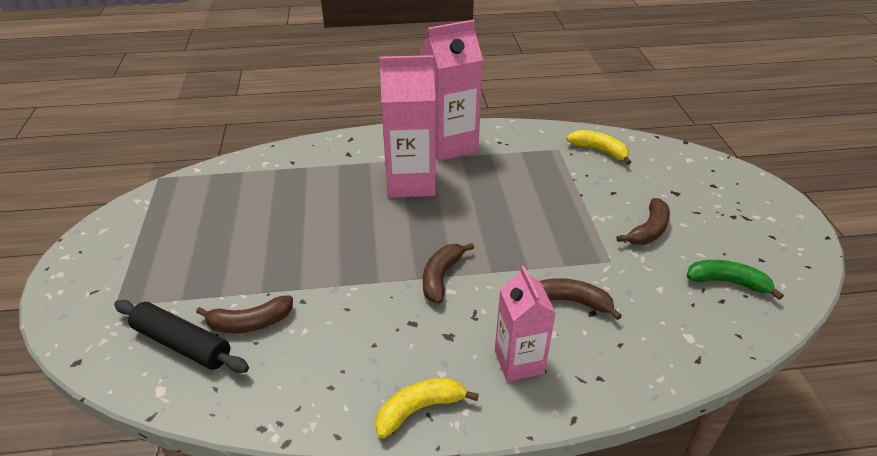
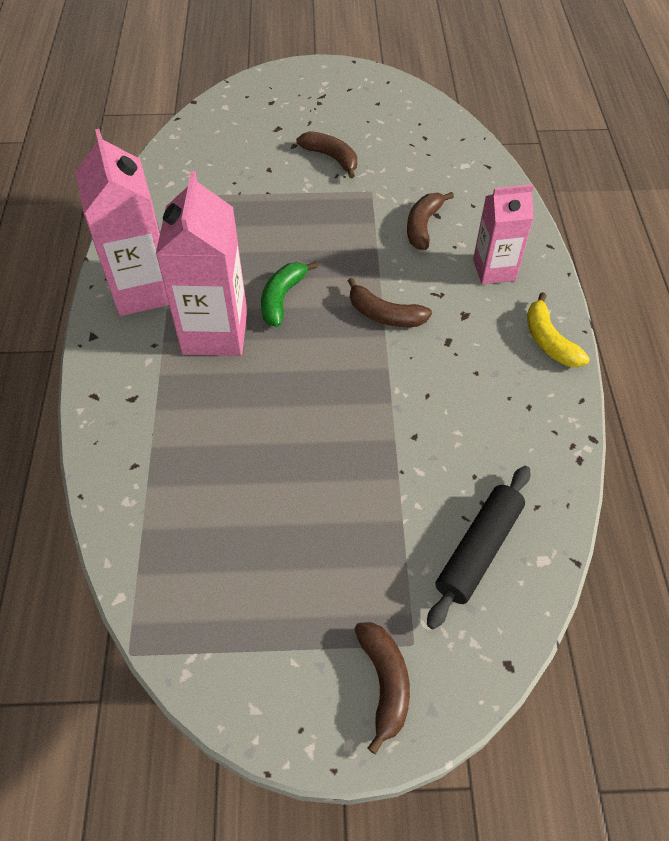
camera: 85 degrees left, 15 degrees up
brown banana [196,295,293,333] -> brown banana moved to [354,622,410,754]
yellow banana [566,130,631,165] -> none
green banana [687,260,784,300] -> green banana moved to [261,261,318,327]

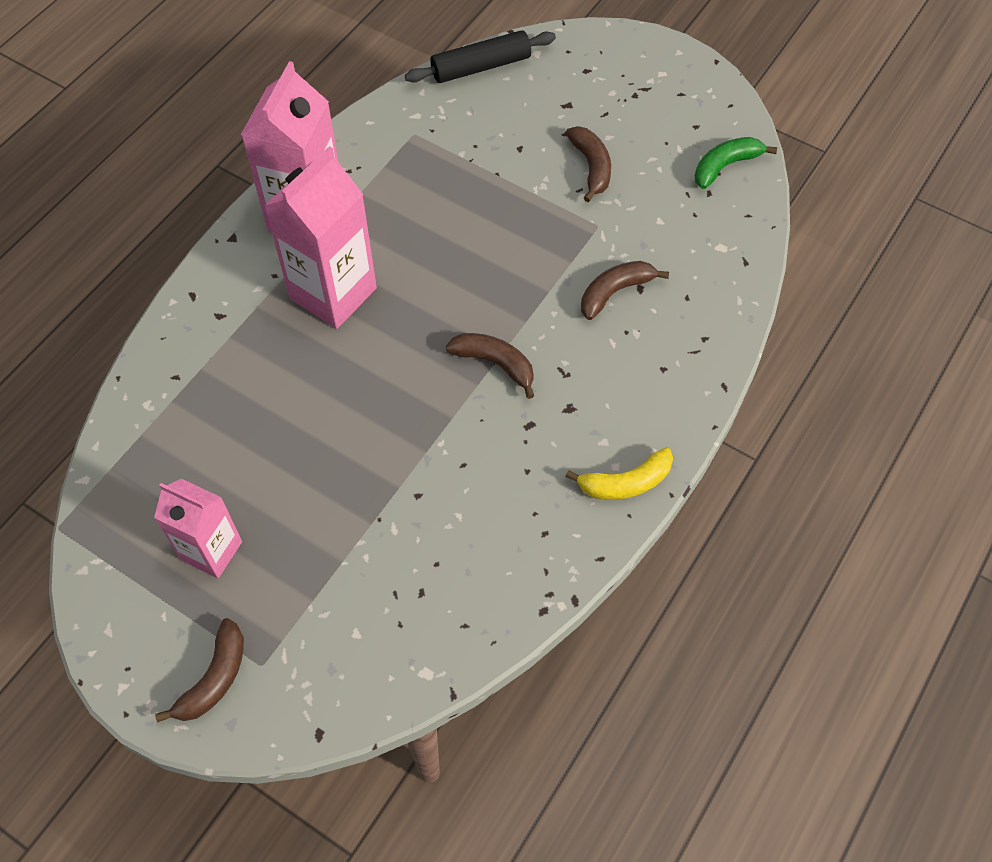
camera: 35 degrees right, 5 degrees up
green banana [261,261,318,327] -> green banana moved to [695,137,777,189]
brown banana [348,277,432,327] -> brown banana turned 150 degrees clockwise [446,333,534,399]
black rolling pin [427,466,530,629] -> black rolling pin moved to [405,30,556,83]
pink carton [473,184,534,284] -> pink carton moved to [154,479,242,578]
yellow banana [527,292,590,367] -> yellow banana turned 120 degrees counterclockwise [565,447,673,500]

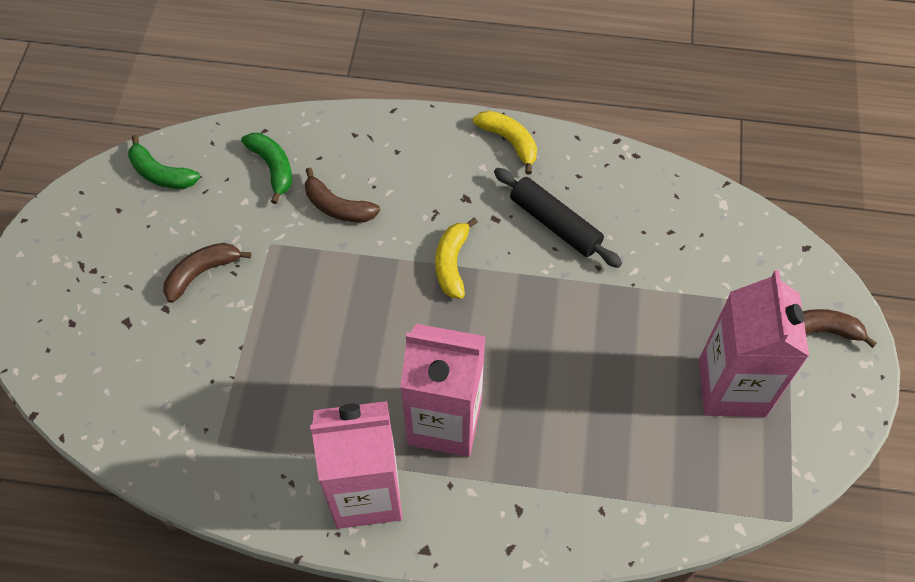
camera: 115 degrees left, 0 degrees up
pink carton [154,479,242,578] -> pink carton [699,270,809,417], size x1.58
black rolling pin [405,30,556,83] -> black rolling pin moved to [494,168,622,268]
brown banana [446,333,534,399] -> yellow banana [435,217,478,299]
none -> green banana [241,133,292,204]

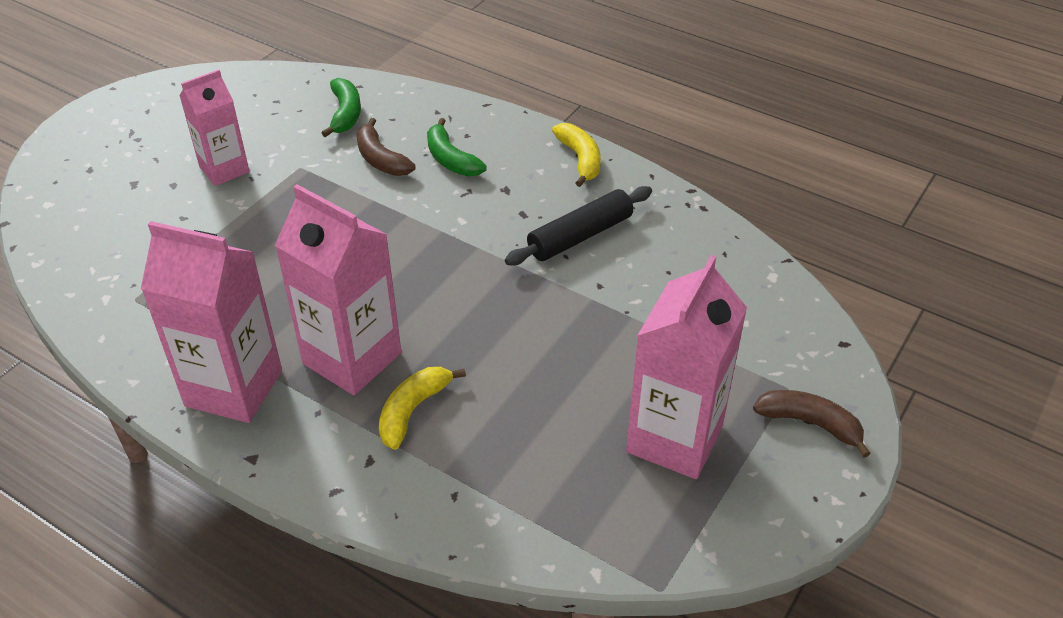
camera: 25 degrees right, 15 degrees down
green banana [128,135,200,189] -> green banana moved to [427,118,487,176]
brown banana [163,243,251,303] -> pink carton [180,70,250,186]
yellow banana [435,217,478,299] -> yellow banana moved to [379,367,466,449]
black rolling pin [494,168,622,268] -> black rolling pin turned 75 degrees clockwise [505,186,652,265]

